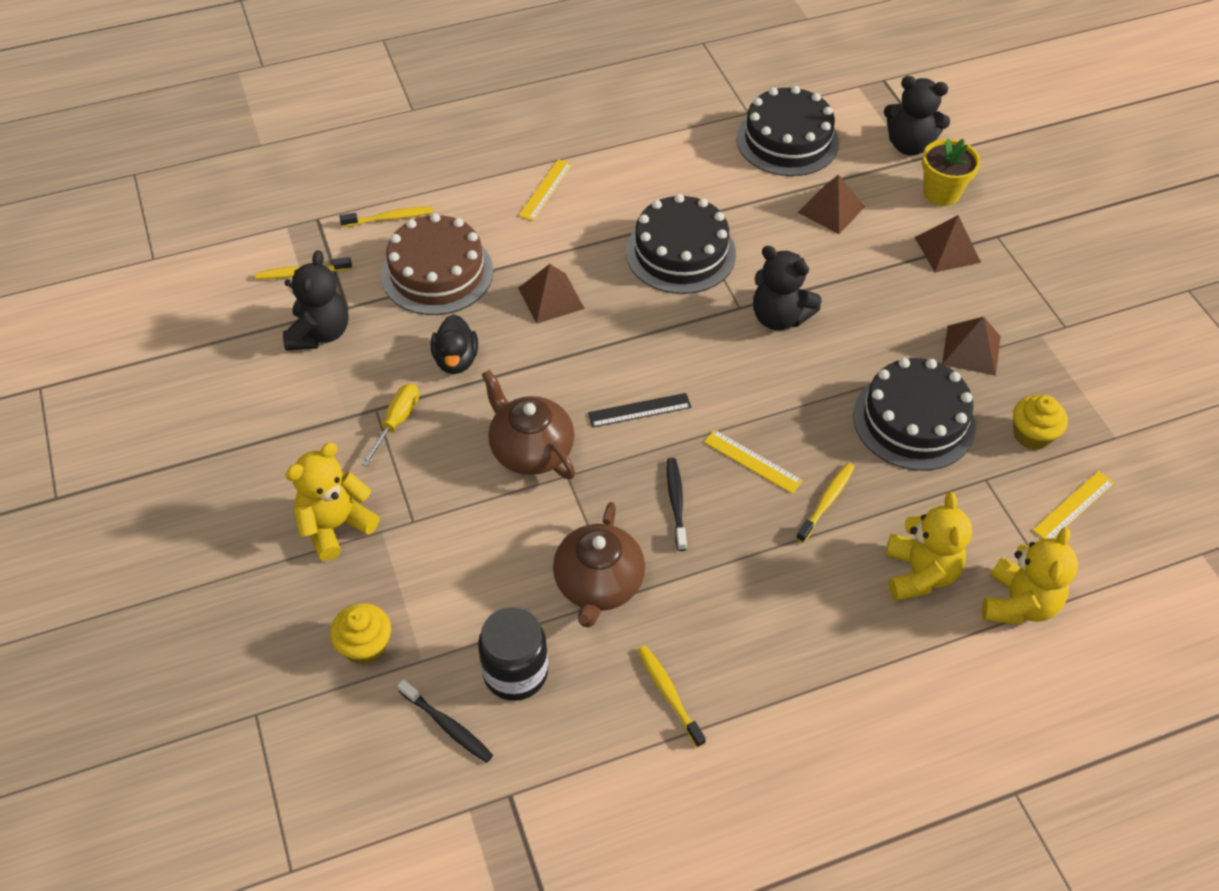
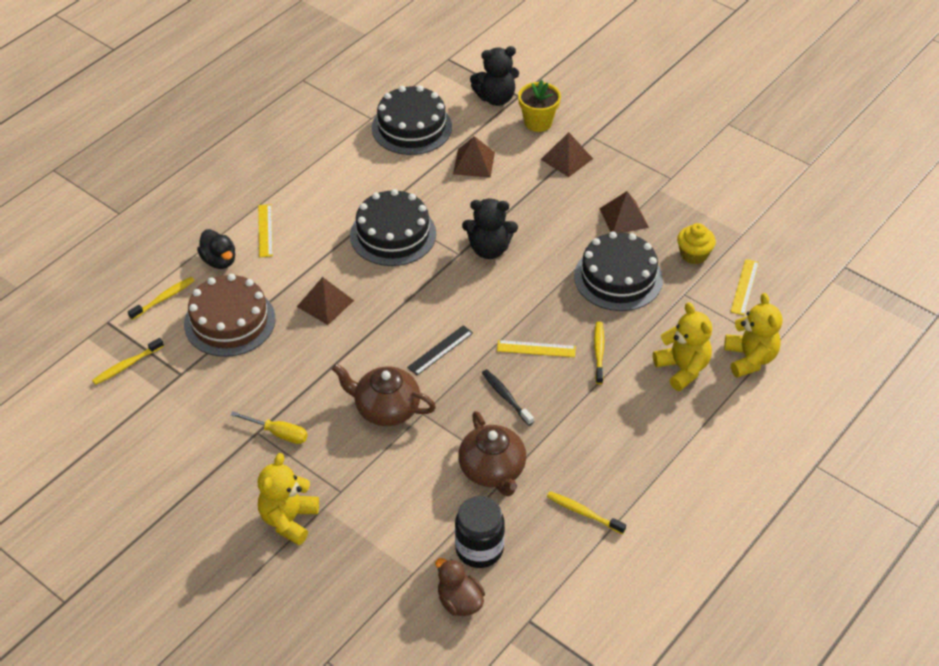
camera: 30 degrees left, 5 degrees down
black teddy bear [283,250,349,351] -> none
yellow cupcake [330,603,391,665] -> none
yellow screwdriver [361,384,419,466] -> yellow screwdriver turned 120 degrees clockwise [231,411,308,444]
black toothbrush [398,679,493,763] -> brown duck [435,558,485,616]
black duck [431,314,478,374] -> black duck moved to [197,229,235,269]

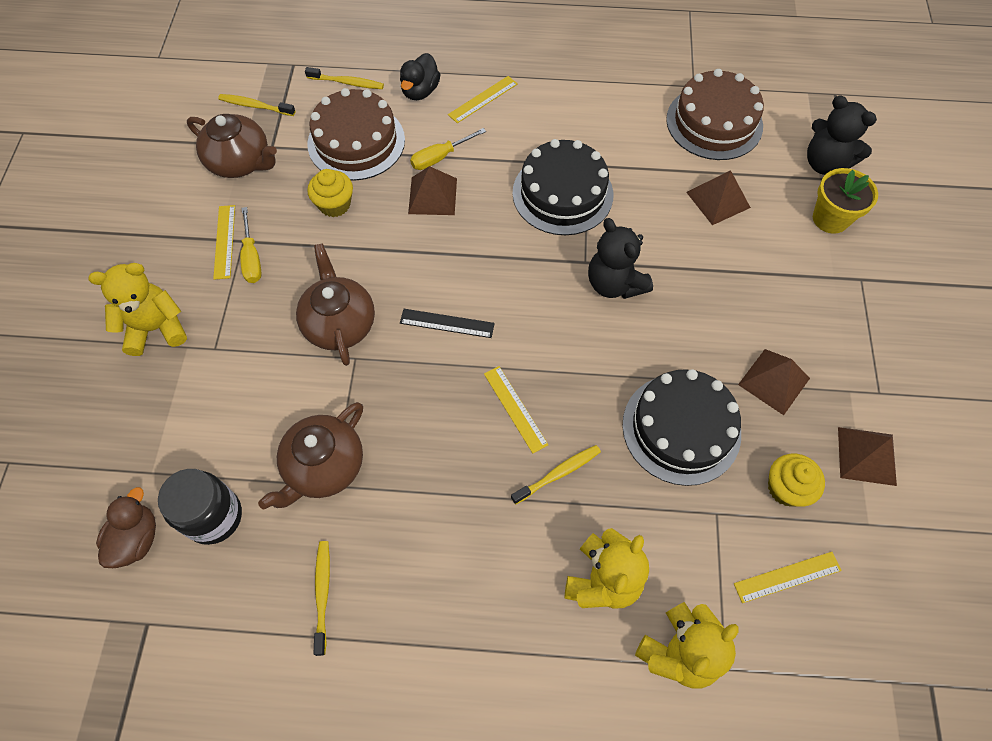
camera: 55 degrees right, 15 degrees up
black cake [372,86,452,155] -> brown cake [666,69,764,160]
black toothbrush [482,369,534,426] -> none
brown pyramid [541,132,593,177] -> brown pyramid moved to [838,427,897,486]
none -> brown teapot [187,114,277,178]
none -> yellow ruler [213,205,235,280]
none -> yellow cupcake [307,169,353,217]
none -> yellow screwdriver [410,128,486,170]

